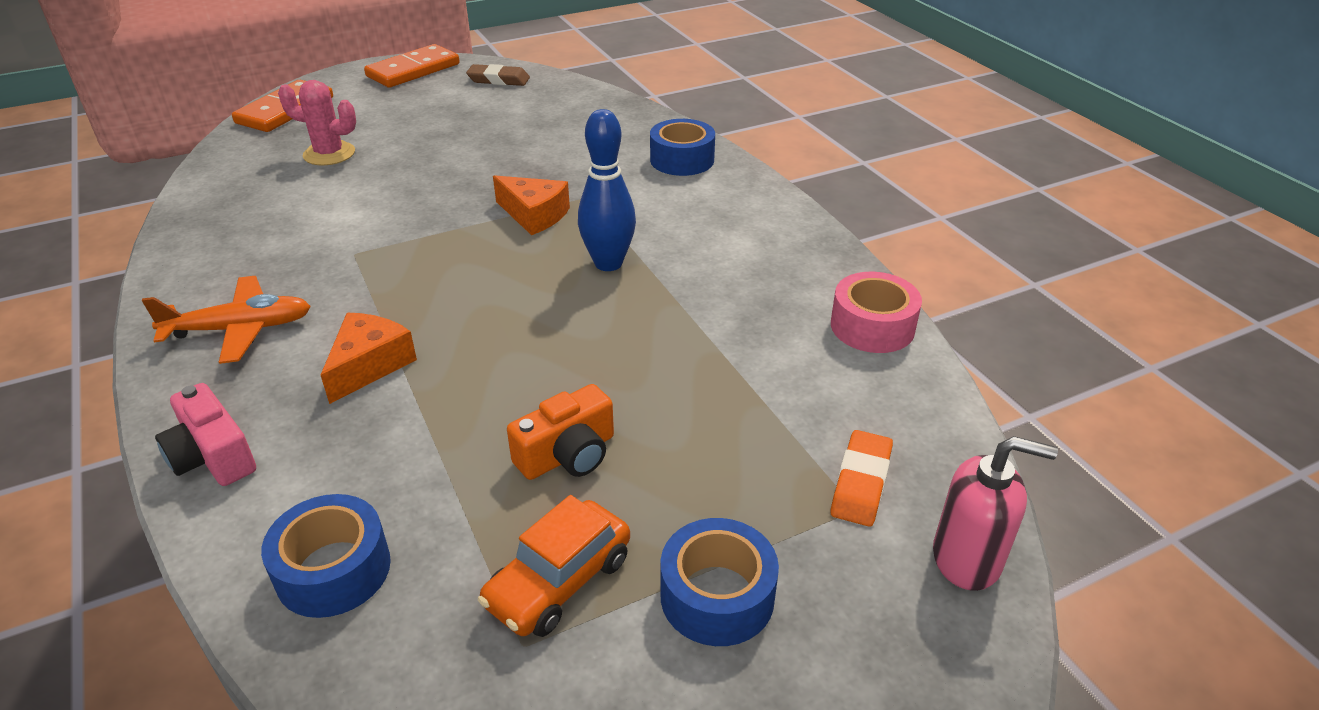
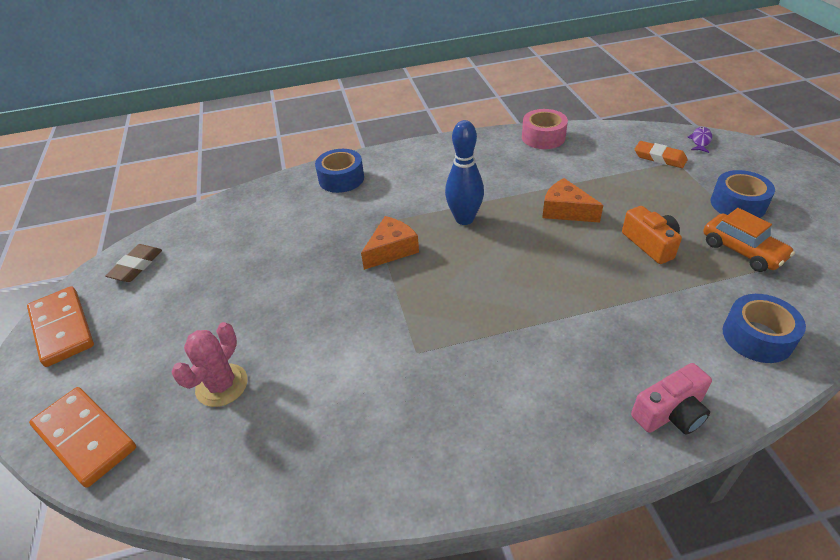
camera: 75 degrees left, 5 degrees up
orange plane [142,276,311,364] -> none
orange cheese [321,313,417,404] -> orange cheese moved to [542,178,603,223]
pink soap dispenser [933,436,1058,591] -> purple fish [687,127,712,153]

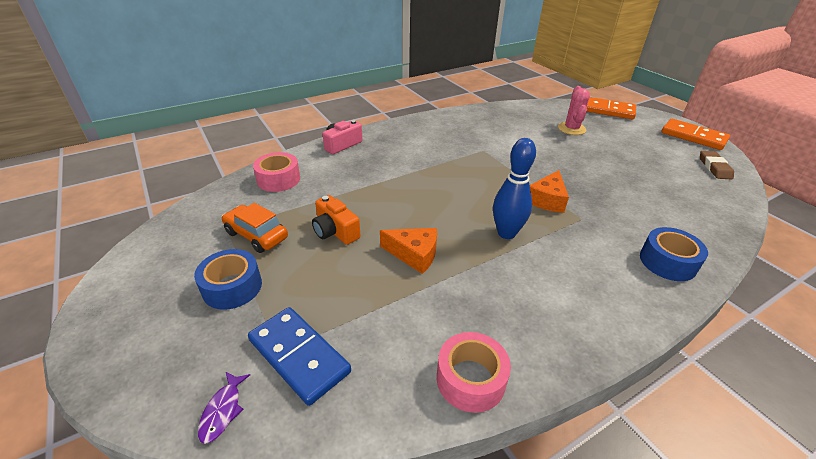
camera: 160 degrees right, 5 degrees down
orange eraser [635,141,688,168] -> blue domino [248,307,351,406]
blue tape [723,294,806,363] -> pink tape [253,152,300,192]

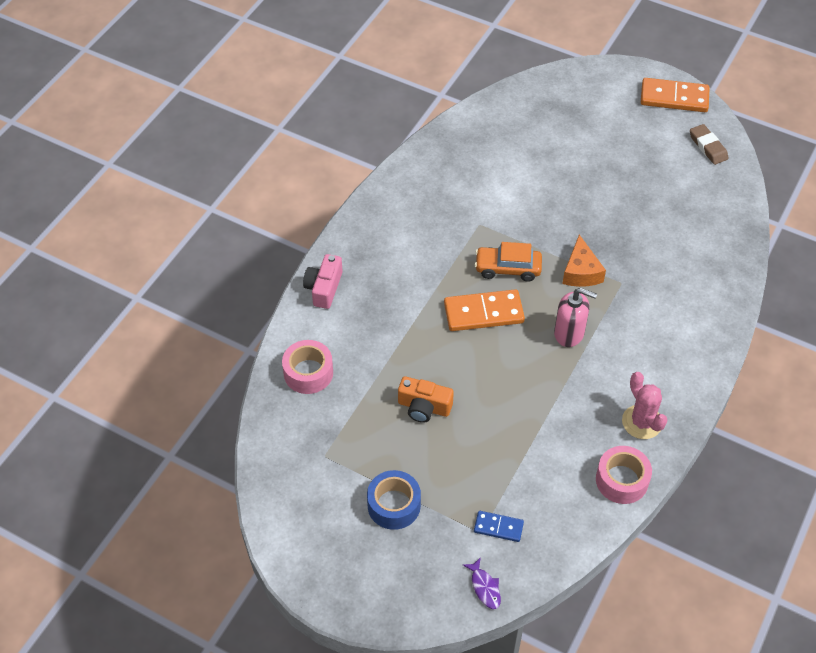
camera: 30 degrees left, 15 degrees up
orange car [221,203,288,253] -> orange car moved to [475,242,542,282]
blue domino [248,307,351,406] -> blue domino [474,511,524,542], size x0.55
orange cheese [380,228,437,274] -> none
blue bowling pin [493,138,536,239] -> pink soap dispenser [554,288,597,347]
pink cactus [558,86,590,135] -> pink cactus moved to [622,372,668,439]
orange domino [587,97,636,119] -> orange domino moved to [444,289,525,331]
blue tape [640,227,708,281] -> none

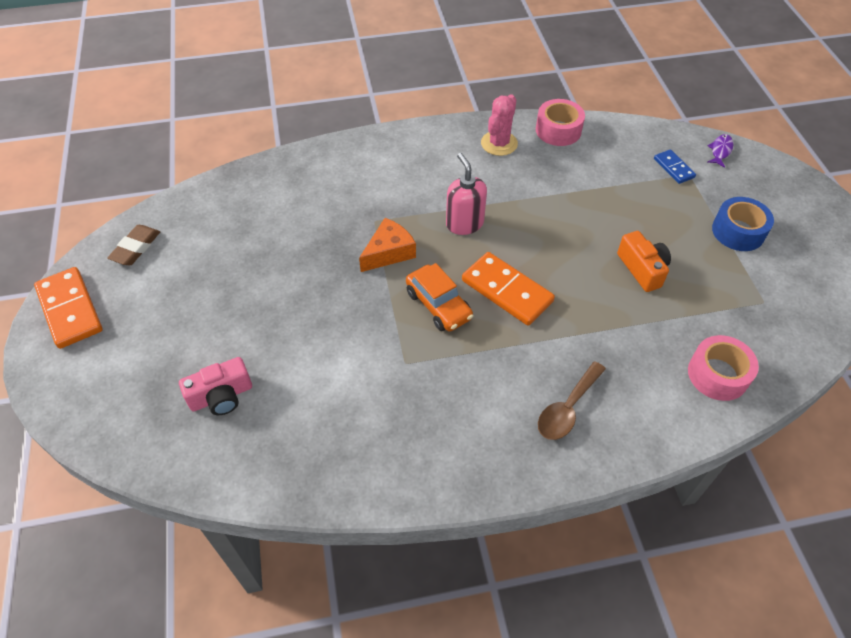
camera: 130 degrees left, 0 degrees up
pink camera [303,254,343,309] -> pink camera moved to [179,357,252,415]
none -> brown spoon [538,361,606,440]

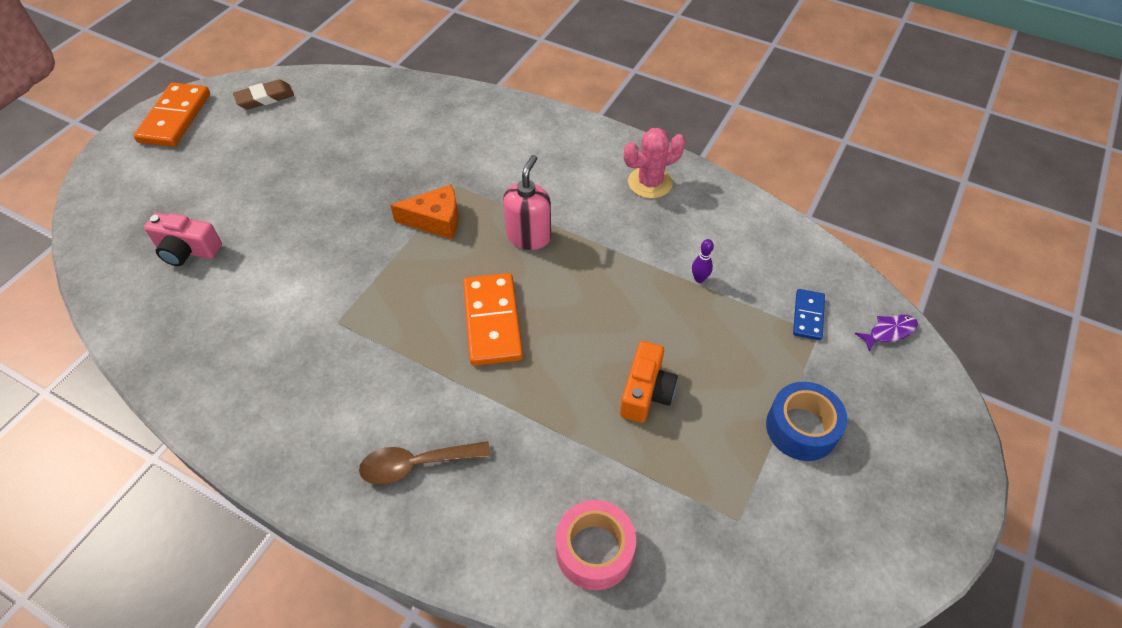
camera: 40 degrees right, 0 degrees up
orange car [406,263,473,331] -> none
pink tape [536,99,585,146] -> none
none -> purple bowling pin [692,239,714,283]

